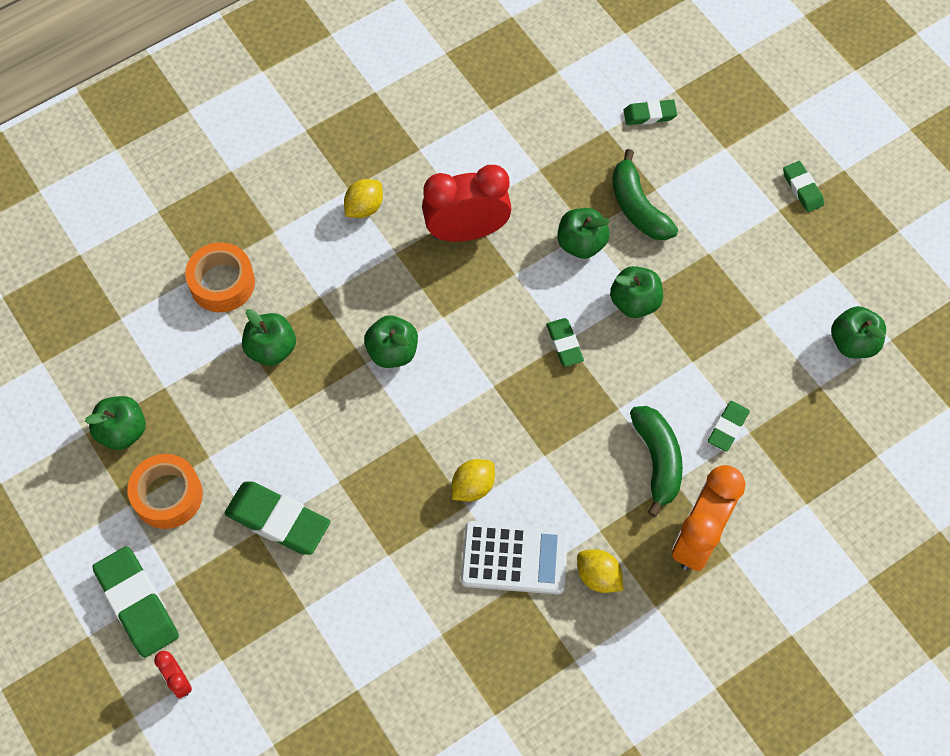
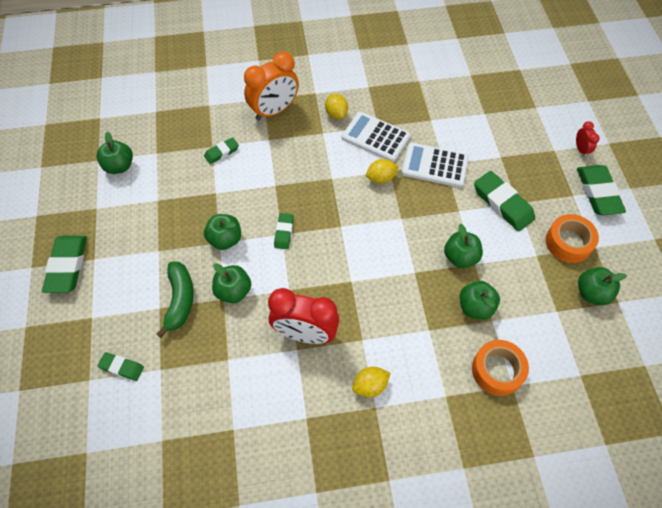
camera: 155 degrees left, 5 degrees down
green apple [364,315,418,368] -> green apple moved to [444,224,483,268]
green banana [630,406,683,517] -> none
green eraser [783,161,824,212] -> green eraser [42,236,87,293], size x1.81
none -> white calculator [401,143,469,187]

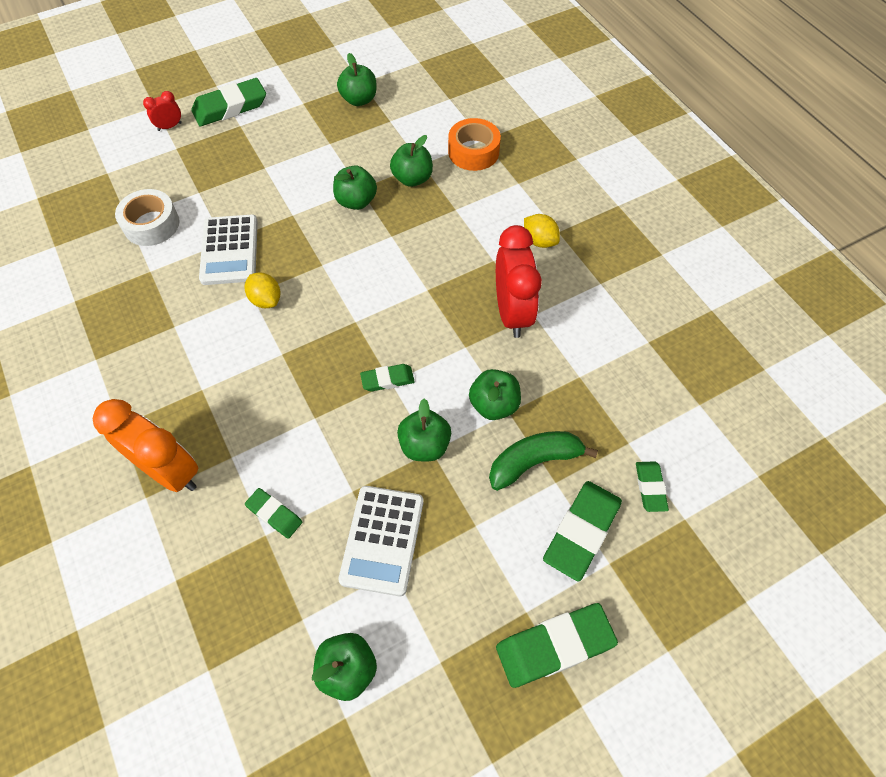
camera: 110 degrees left, 0 degrees up
yellow lemon [325,94,348,119] -> none
white calculator [342,112,411,162] -> white calculator moved to [338,486,424,596]
green eraser [474,171,535,232] -> green eraser moved to [543,481,622,582]
orange tape [546,214,599,263] -> none
none -> white tape [115,189,180,246]

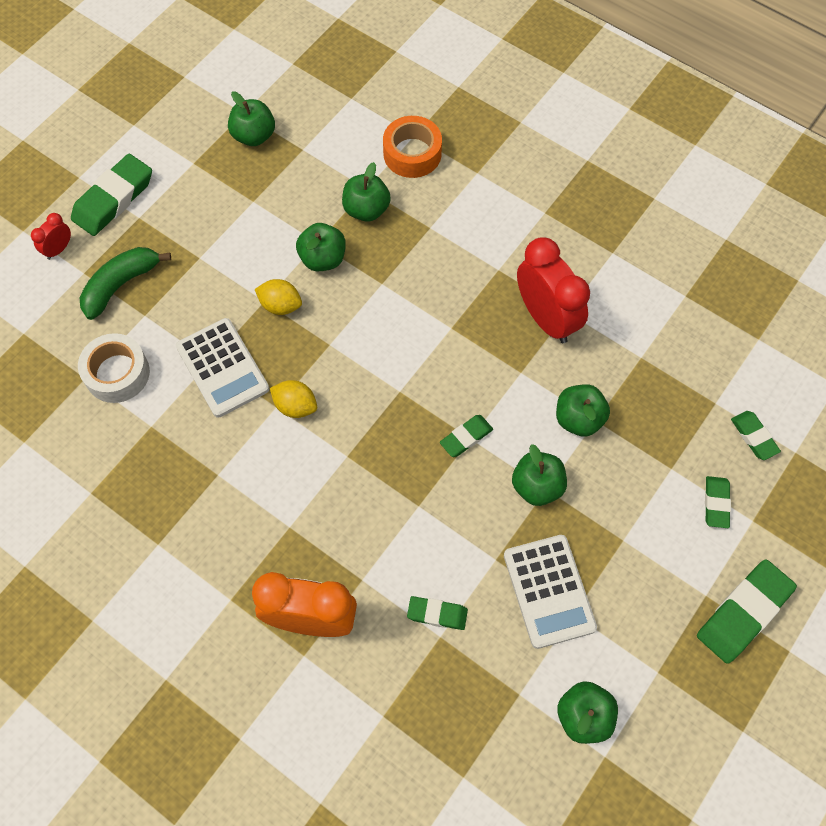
camera: 25 degrees left, 5 degrees up
green banana [489,431,598,491] -> green banana moved to [80,247,171,320]
yellow lemon [524,214,560,248] -> yellow lemon moved to [255,279,302,315]
green eraser [543,481,622,582] -> green eraser [705,476,731,528], size x0.55

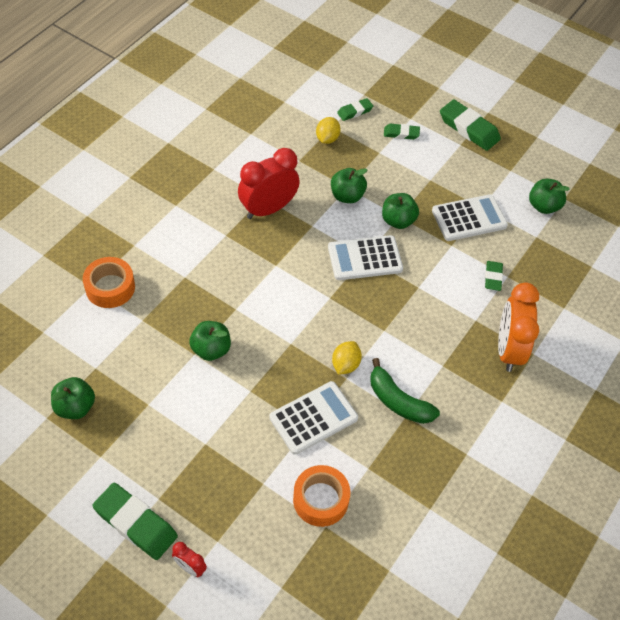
camera: 95 degrees left, 10 degrees down
white tape [78,333,150,403] -> orange tape [293,465,350,527]
green banana [80,247,171,320] -> green banana moved to [371,358,440,424]
yellow lemon [255,279,302,315] -> yellow lemon moved to [316,117,341,144]
green apple [342,162,391,222] -> none
green eraser [440,415,493,457] -> white calculator [328,235,403,280]

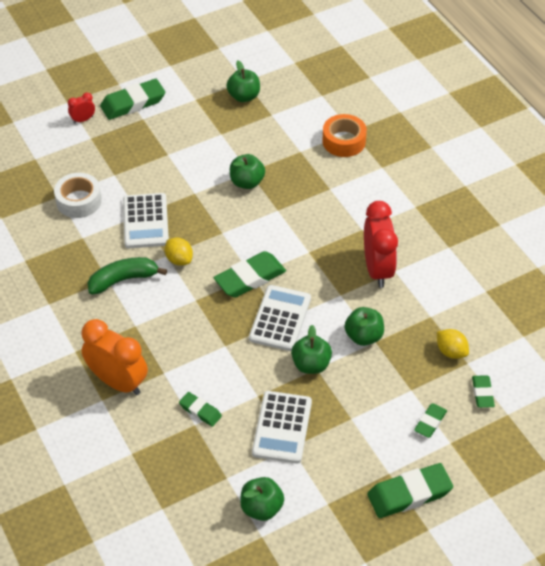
camera: 120 degrees right, 5 degrees down
orange tape [293,465,350,527] -> white tape [54,173,102,218]
none -> green eraser [214,251,286,298]

